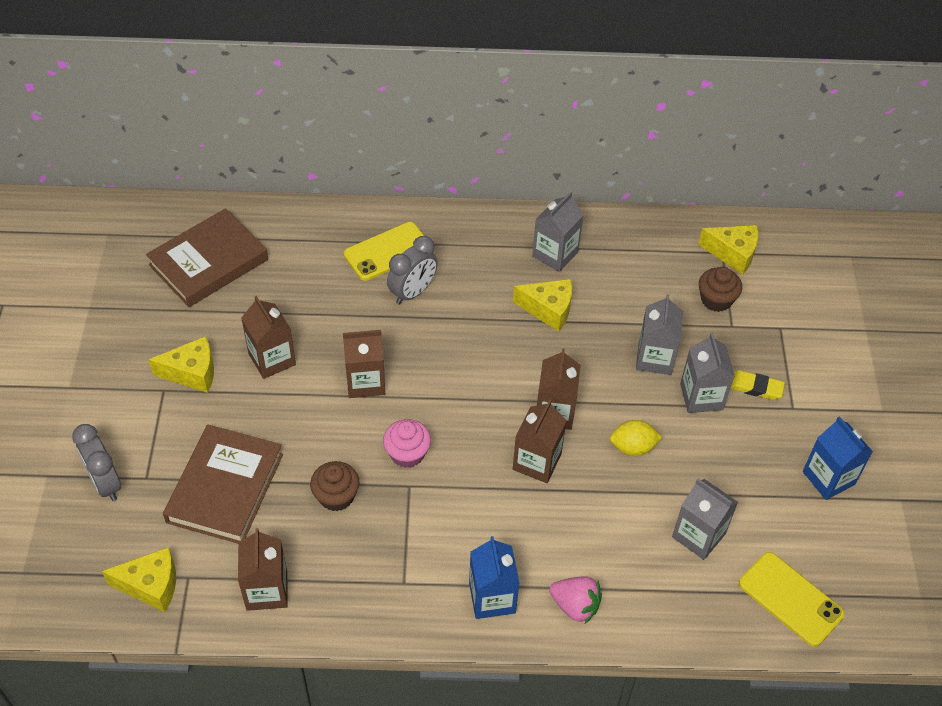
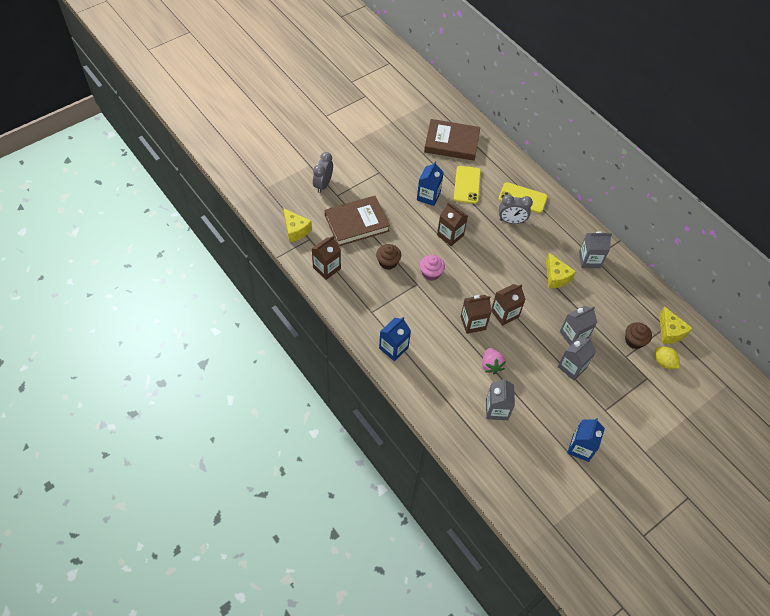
camera: 50 degrees right, 5 degrees up
yellow cheese [149,336,214,393] -> none
brown carton [241,296,296,379] -> blue carton [417,161,444,206]
pink strawberry [549,576,602,624] -> pink strawberry moved to [482,348,506,374]
yellow lemon [610,420,662,456] -> yellow lemon moved to [655,347,680,369]
yellow eraser [730,370,785,400] -> none
yellow phone [739,552,845,647] -> yellow phone moved to [454,166,481,204]

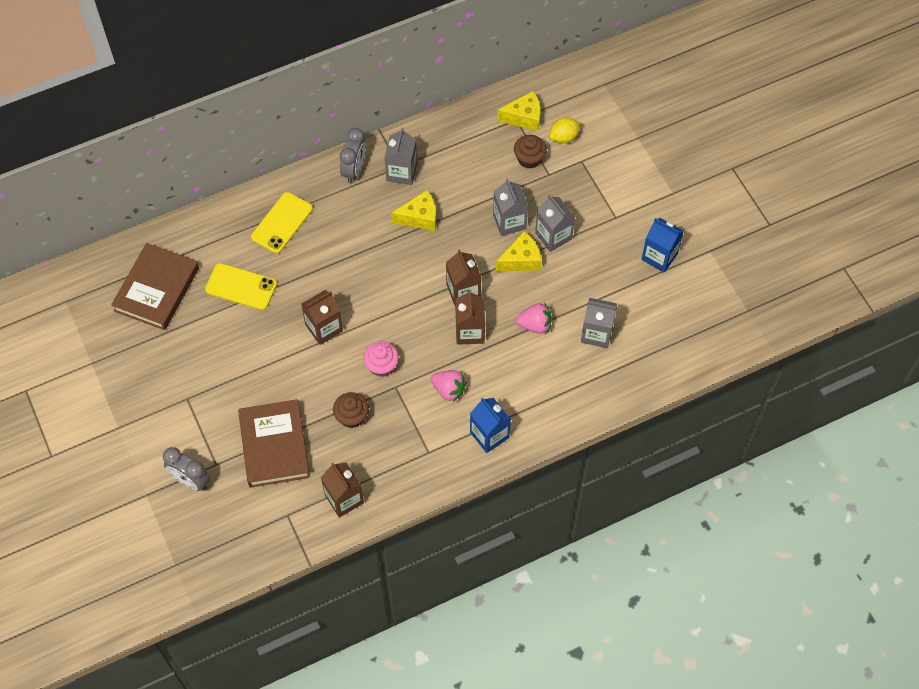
camera: 75 degrees left, 5 degrees up
yellow cheese [283,208,312,242] -> yellow cheese moved to [496,231,541,271]
blue carton [417,161,444,206] -> none
grey clock [499,195,533,224] -> grey clock moved to [340,128,366,183]
none -> pink strawberry [431,370,467,402]

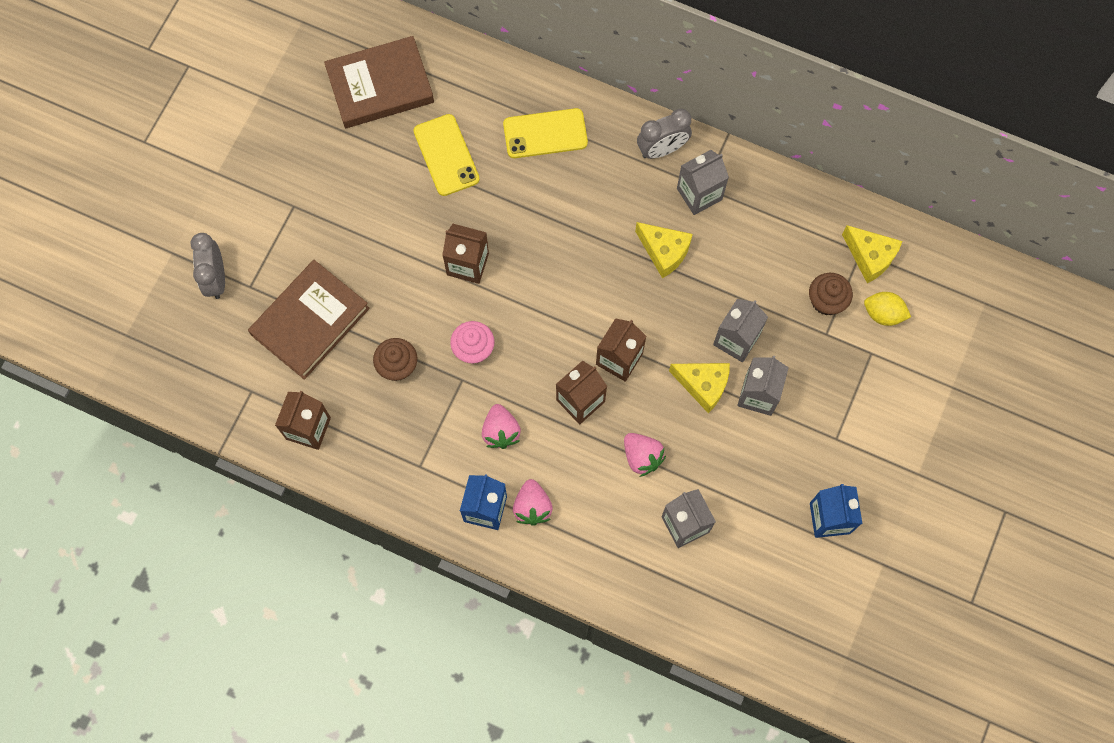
camera: 50 degrees right, 10 degrees up
none -> pink strawberry [513,479,553,526]

